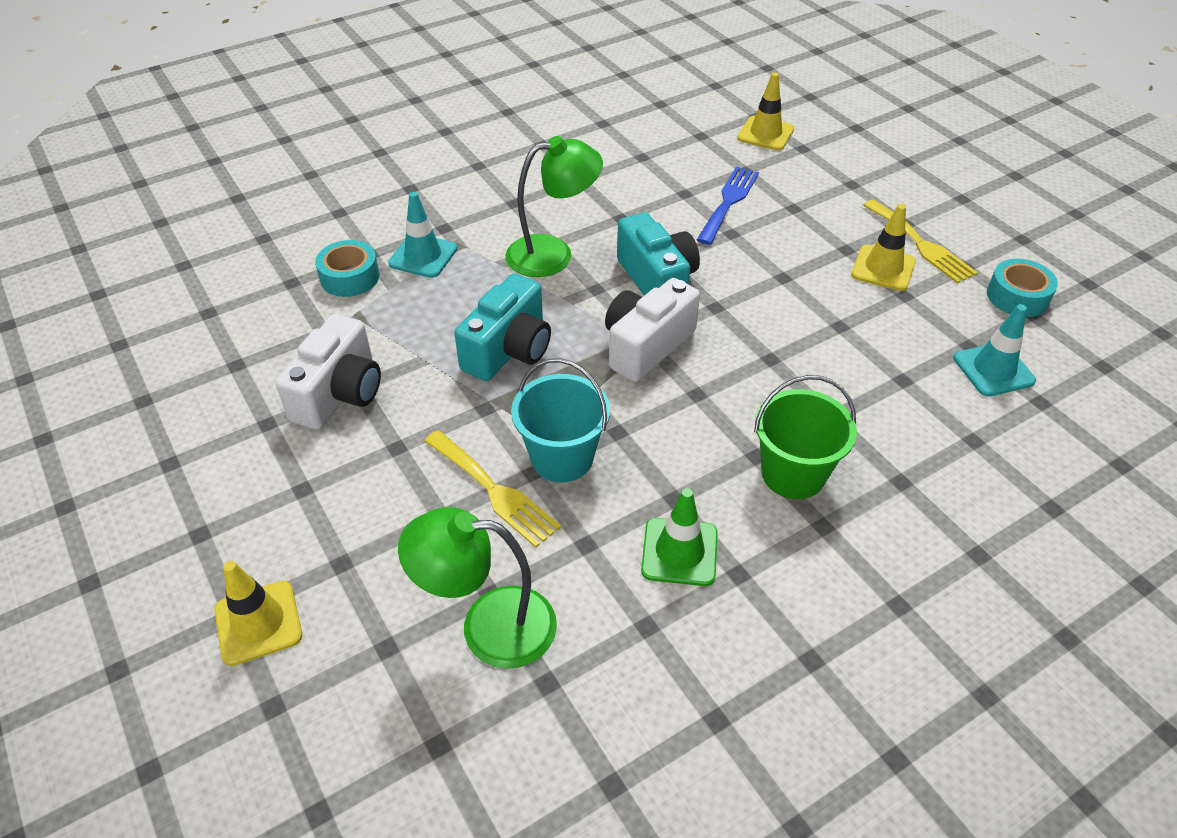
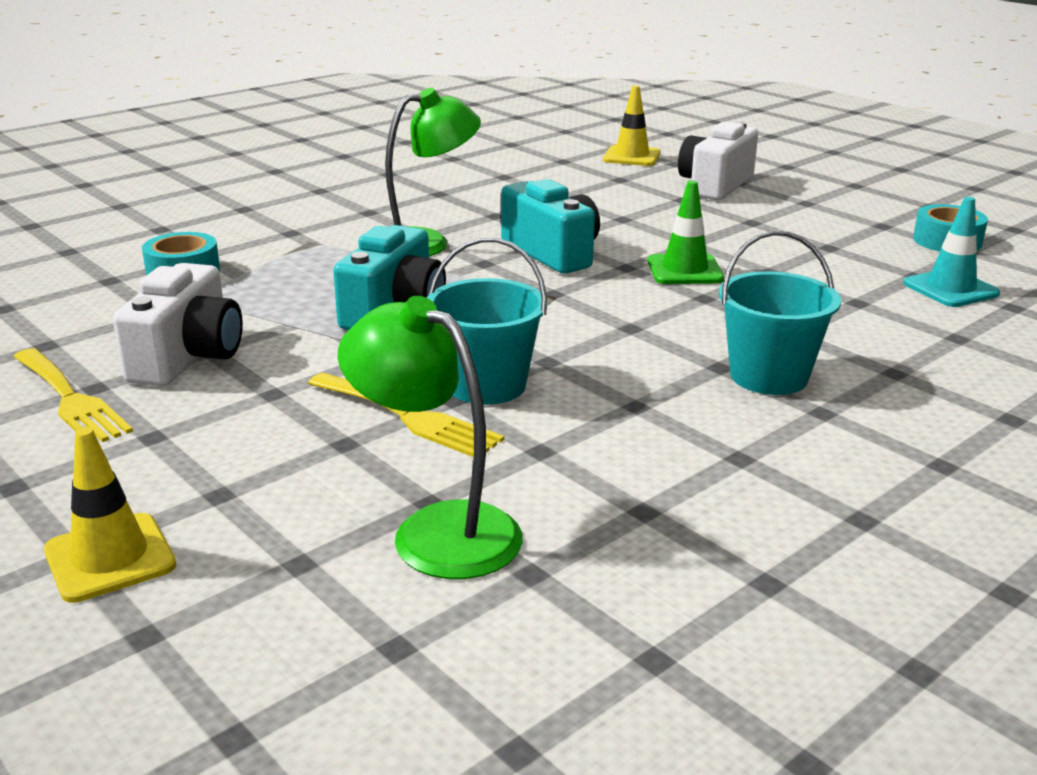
camera: 10 degrees left, 20 degrees down
turquoise traffic cone [388,192,457,278] -> none
green lamp [398,507,557,669] -> green lamp turned 45 degrees clockwise [338,296,523,579]
white camera [605,278,700,382] -> white camera moved to [678,121,758,200]
green traffic cone [641,488,718,586] -> green traffic cone moved to [648,180,724,284]
blue fork [697,167,759,245] -> none
green bucket [754,375,857,499] -> turquoise bucket [719,231,841,395]
yellow traffic cone [851,204,916,291] -> none
yellow fork [863,199,978,284] -> yellow fork moved to [13,348,133,442]

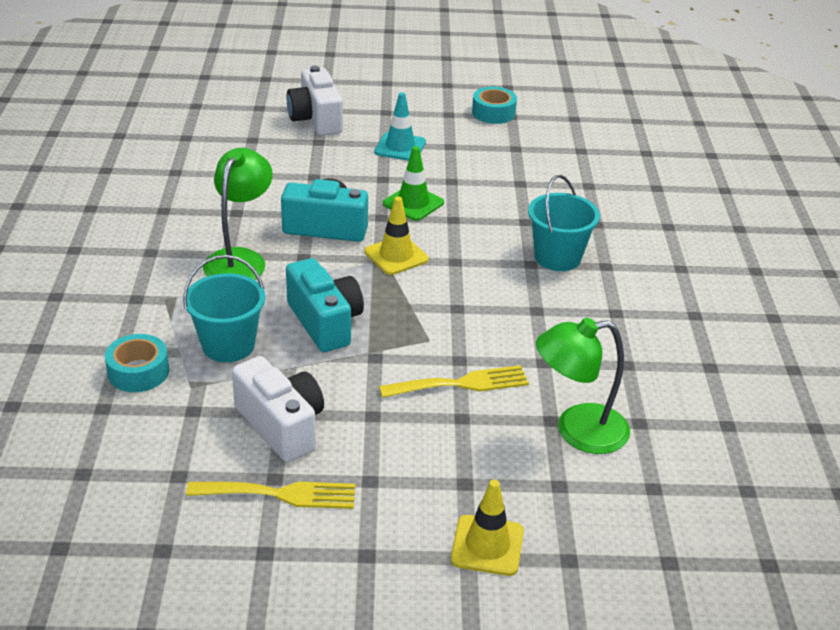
camera: 50 degrees left, 10 degrees up
turquoise bucket [427,238,547,405] -> turquoise bucket moved to [183,255,265,362]
yellow traffic cone [603,86,661,166] -> yellow traffic cone moved to [364,197,429,275]
turquoise traffic cone [903,197,1000,307] -> turquoise traffic cone moved to [374,92,426,161]

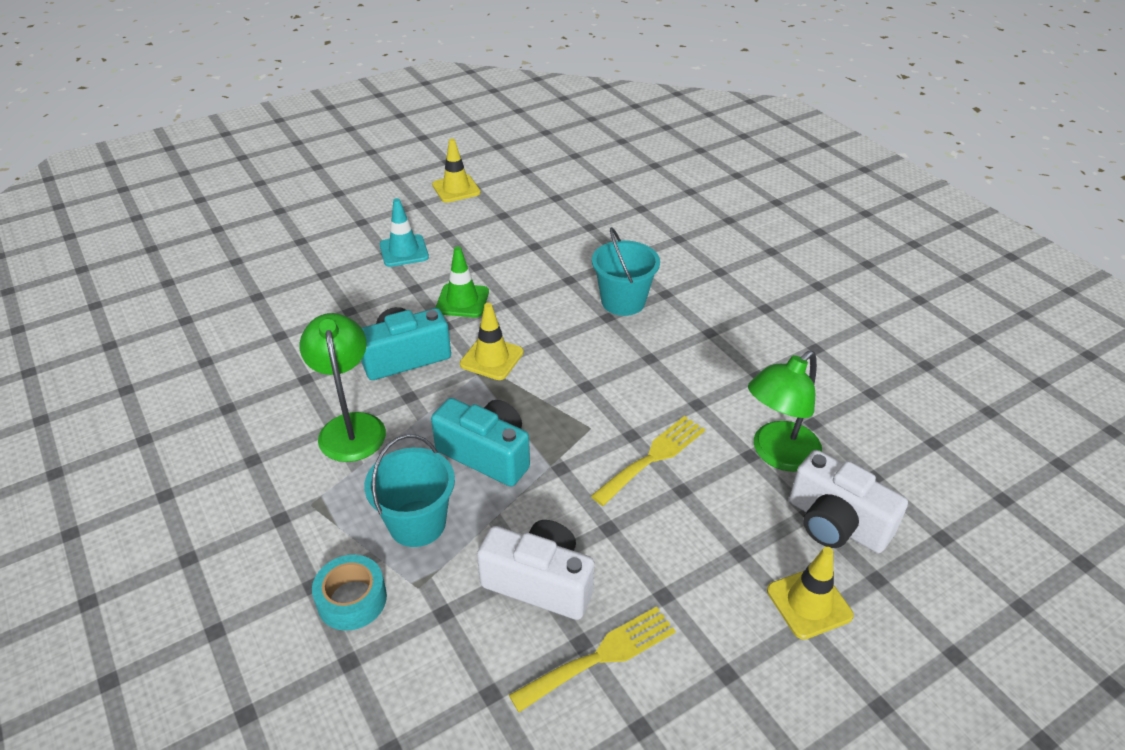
camera: 30 degrees left, 5 degrees up
white camera [286,66,343,136] -> white camera moved to [789,450,908,553]
turquoise tape [472,87,517,124] -> yellow traffic cone [432,138,481,203]

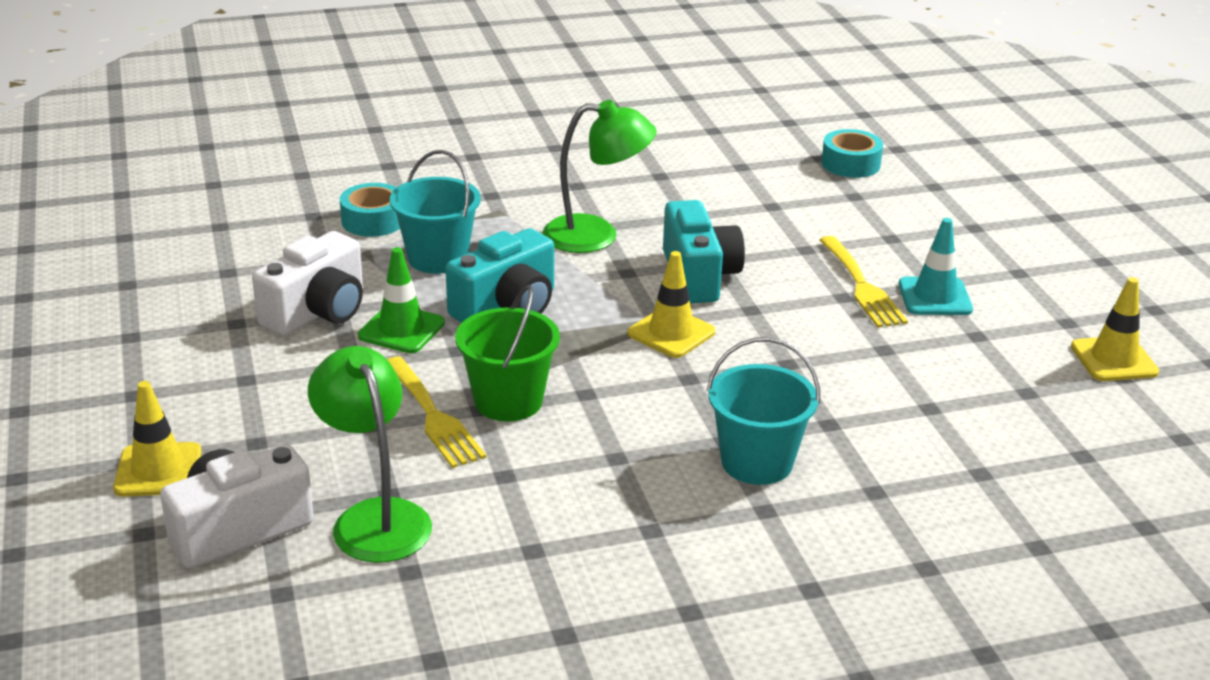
camera: 105 degrees right, 10 degrees down
green traffic cone [435,247,489,318] -> green traffic cone moved to [358,247,445,353]
yellow fork [509,606,676,712] -> yellow fork moved to [819,236,908,328]
none -> green bucket [455,285,560,421]
none -> turquoise tape [821,129,883,178]

